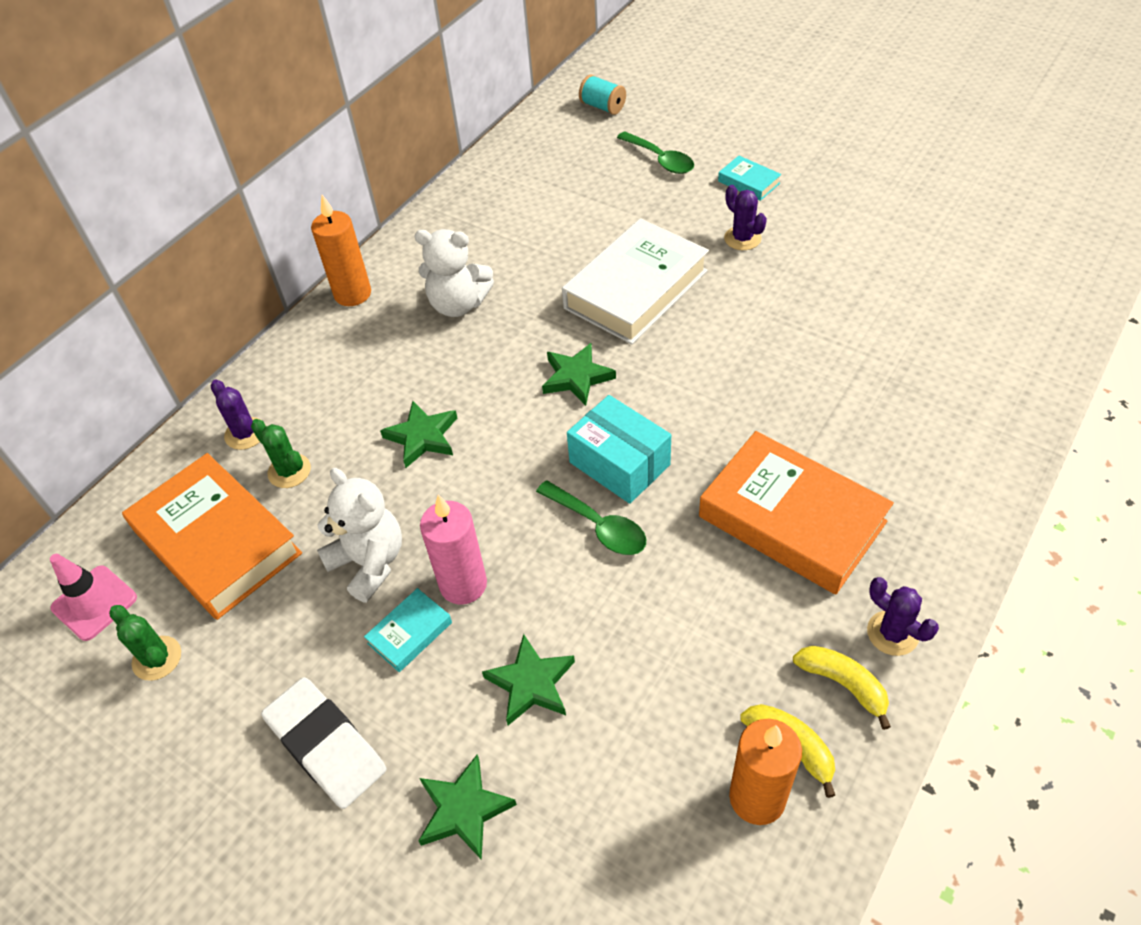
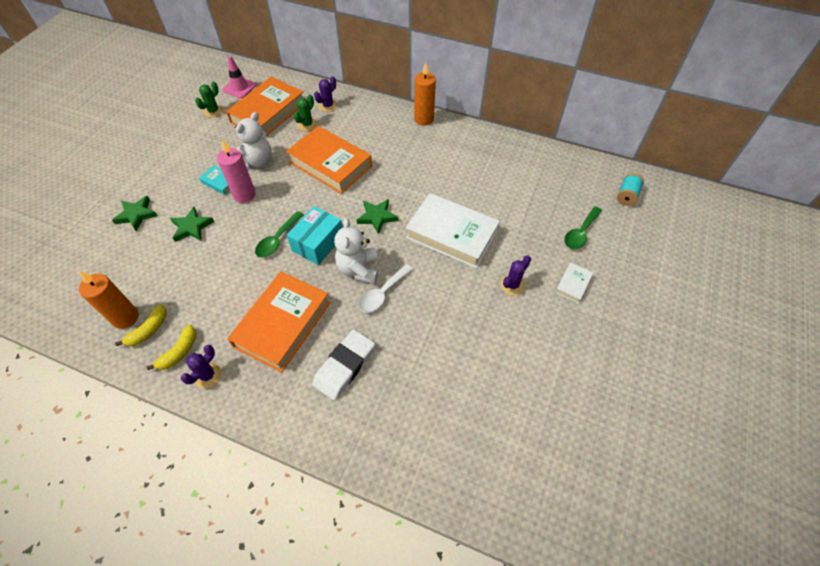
camera: 75 degrees right, 5 degrees up
white eraser [261,677,386,809] -> white eraser moved to [312,330,375,400]
green star [380,401,457,468] -> orange book [286,126,372,194]
white teddy bear [414,229,494,317] -> white teddy bear moved to [334,218,378,284]
turquoise book [718,156,781,201] -> white book [555,263,593,303]
none -> white spoon [358,264,413,313]

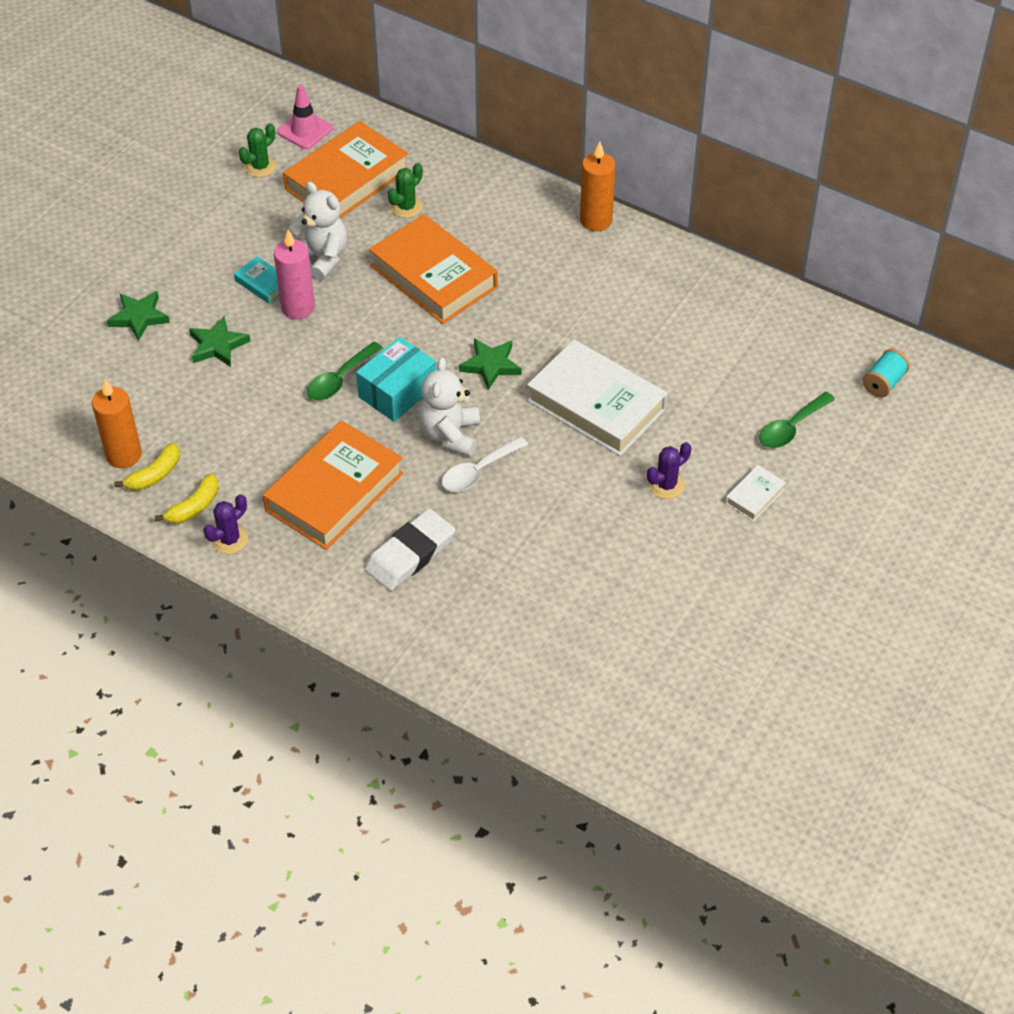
camera: 10 degrees right, 5 degrees down
white teddy bear [235,112,272,168] -> white teddy bear turned 90 degrees counterclockwise [289,181,347,281]
purple cactus [314,76,338,112] -> none

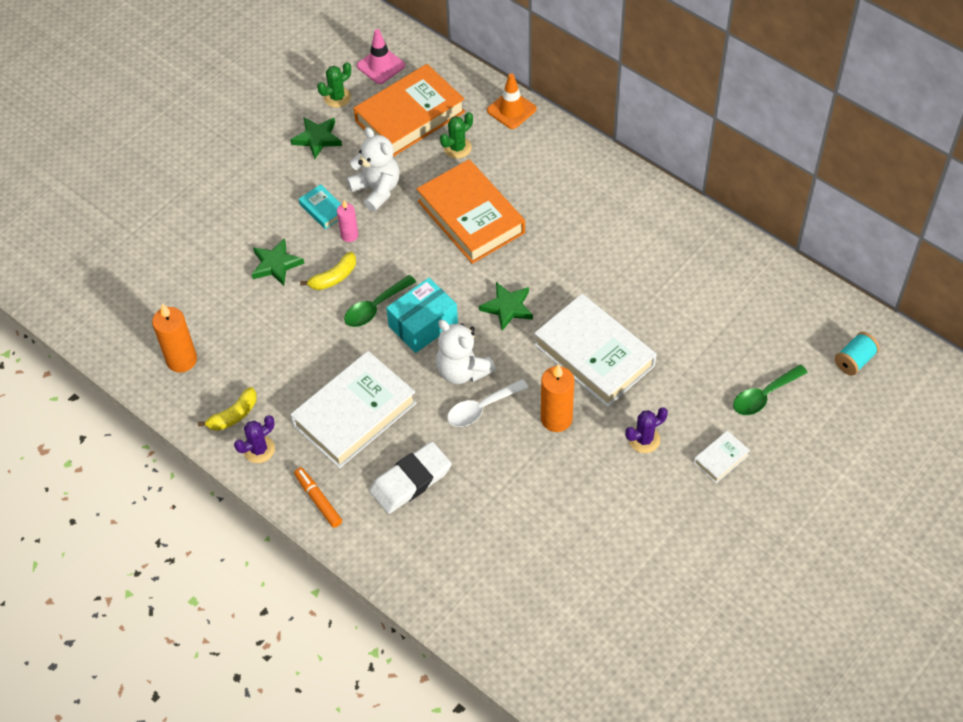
camera: 10 degrees right, 5 degrees up
green star [107,291,170,341] -> green star moved to [291,117,342,159]
yellow banana [114,443,180,491] -> yellow banana moved to [300,252,356,290]
orange book [263,421,404,550] -> white book [290,351,417,468]
pink candle [274,229,315,319] -> pink candle [337,201,358,242], size x0.60
white teddy bear [419,357,480,457] -> white teddy bear turned 60 degrees counterclockwise [436,320,496,384]
orange candle [580,141,615,231] -> orange candle moved to [541,364,574,432]
none -> orange marker [294,467,342,528]
none -> orange traffic cone [487,73,537,129]

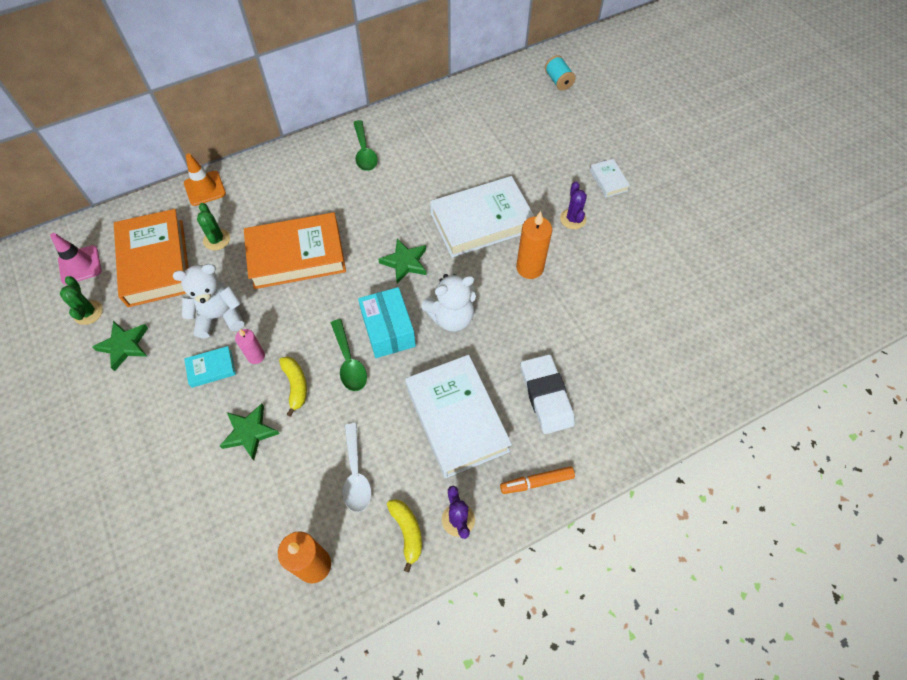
camera: 70 degrees left, 5 degrees up
white spoon [447,379,529,427] -> white spoon moved to [343,423,371,512]
green spoon [733,364,808,415] -> green spoon moved to [353,120,378,171]

